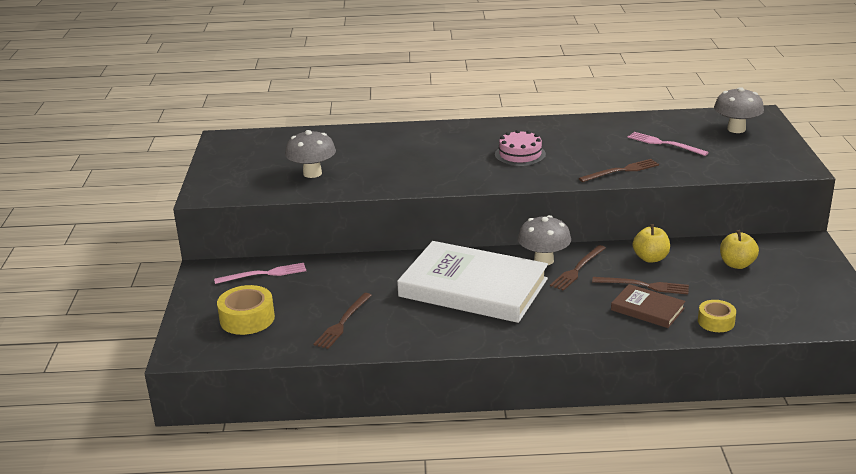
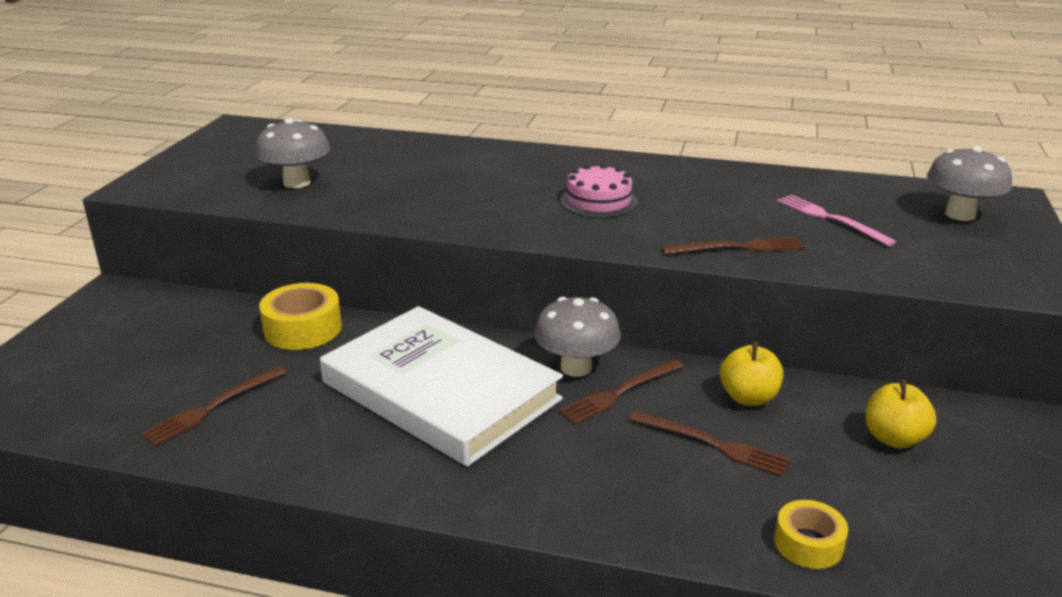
camera: 15 degrees right, 0 degrees up
pink fork [214,263,306,284] -> none
yellow tape [217,285,275,335] -> yellow tape moved to [259,283,342,350]
brown book [611,284,685,328] -> none

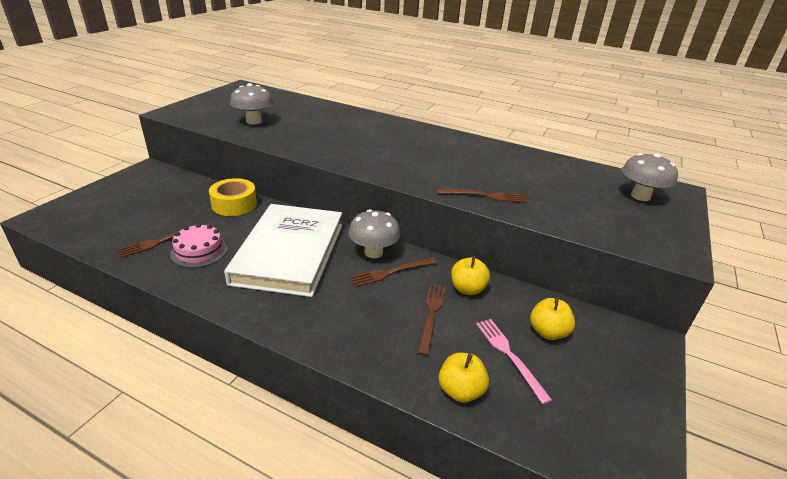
camera: 10 degrees right, 5 degrees up
white book [320,306,563,467] -> white book turned 45 degrees clockwise [224,204,342,297]
pink cake [560,164,638,218] -> pink cake moved to [170,224,228,268]
brown fork [629,411,790,477] -> brown fork turned 120 degrees counterclockwise [417,283,446,356]
yellow tape [774,500,848,569] -> yellow apple [439,352,489,403]
pink fork [777,195,897,246] -> pink fork moved to [476,319,552,404]

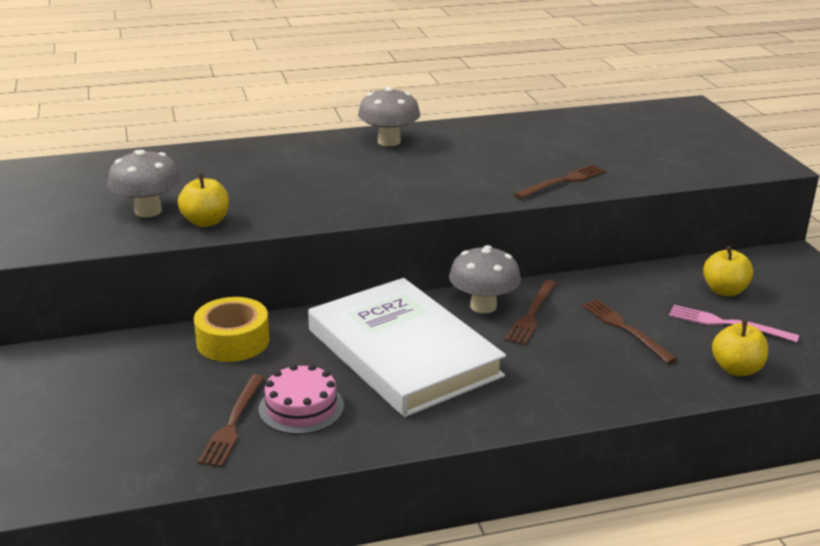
camera: 40 degrees left, 5 degrees down
yellow apple [451,256,490,295] -> yellow apple moved to [178,173,229,227]
grey mushroom [622,153,678,201] -> grey mushroom moved to [358,87,420,146]

